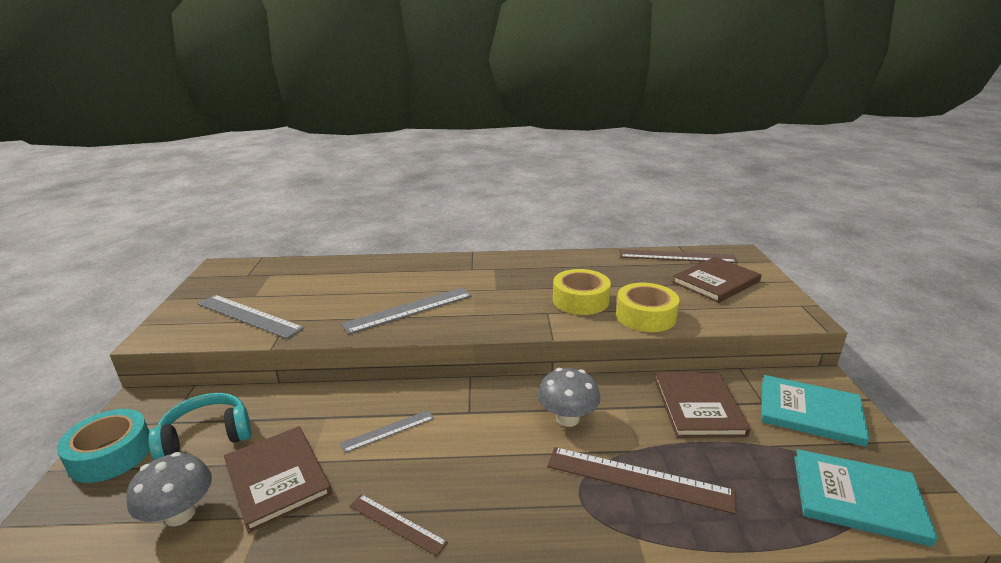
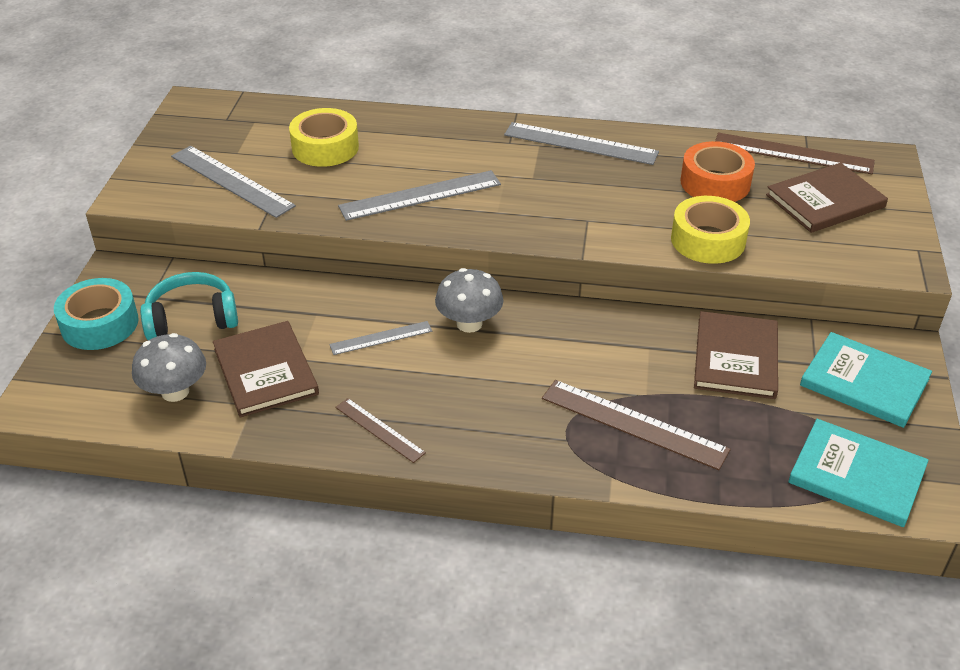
camera: 10 degrees right, 15 degrees up
grey mushroom [538,368,600,427] -> grey mushroom moved to [435,268,504,333]
yellow tape [553,269,611,315] -> yellow tape moved to [289,108,359,167]
none -> grey ruler [504,122,659,165]
none -> orange tape [680,141,755,202]

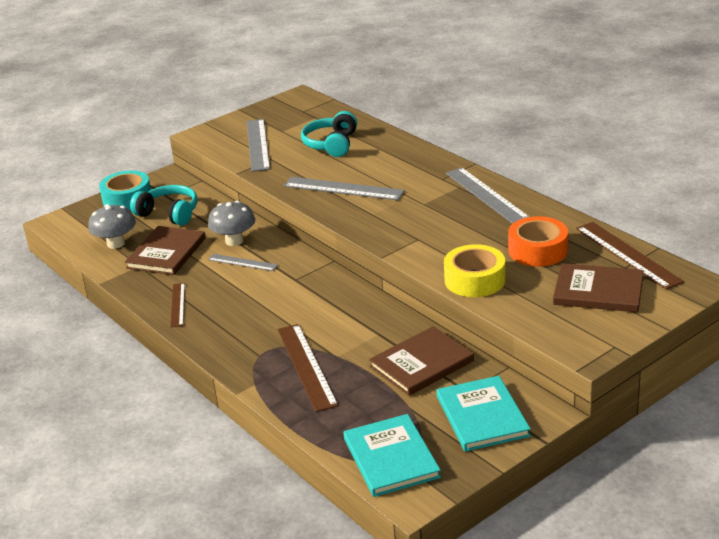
camera: 45 degrees right, 10 degrees down
yellow tape [289,108,359,167] -> turquoise headphones [301,111,357,157]
grey mushroom [435,268,504,333] -> grey mushroom moved to [208,201,255,246]

